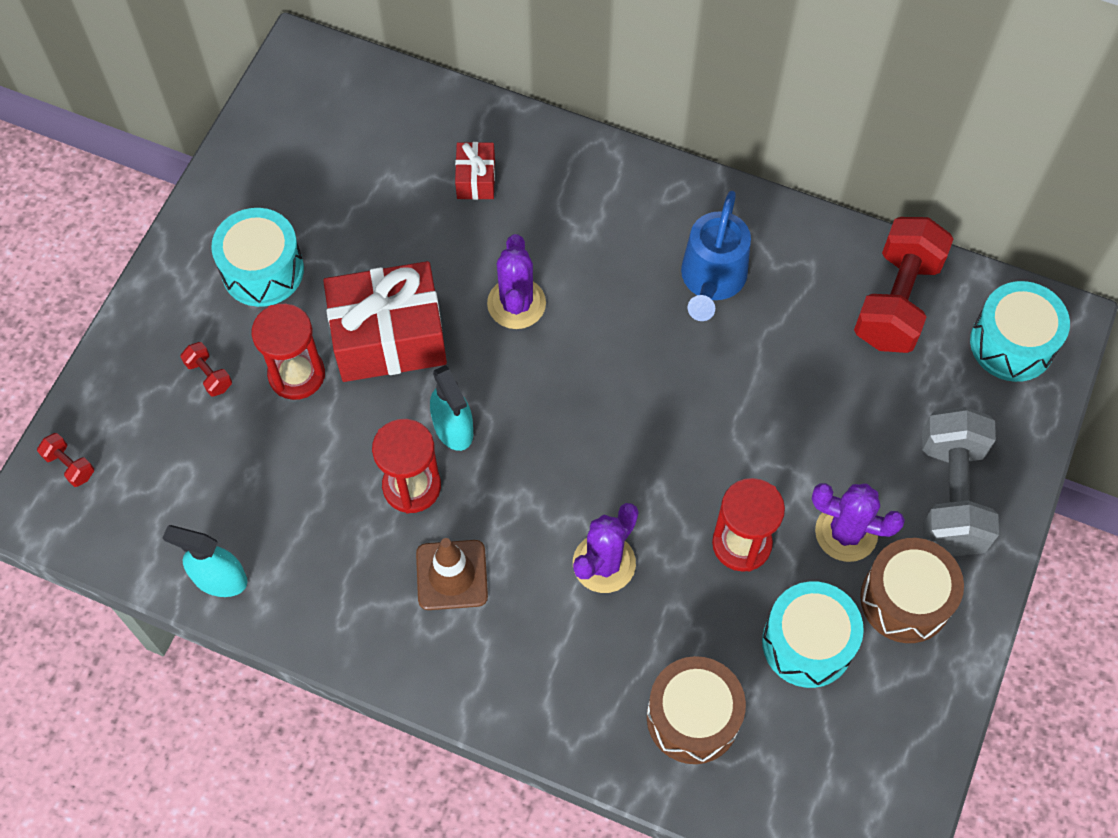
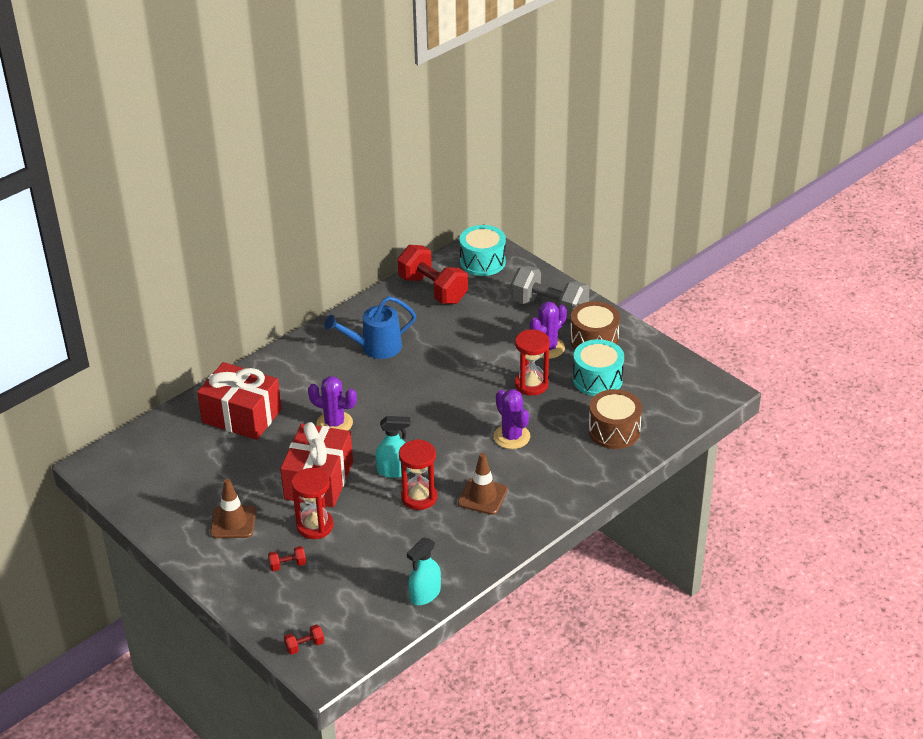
camera: 65 degrees left, 25 degrees down
turquoise drum [211,208,304,307] -> brown traffic cone [210,479,256,538]
red gift [455,142,495,200] -> red gift [197,362,282,440], size x2.12
blue watering can [681,191,751,321] -> blue watering can turned 120 degrees clockwise [324,296,416,359]

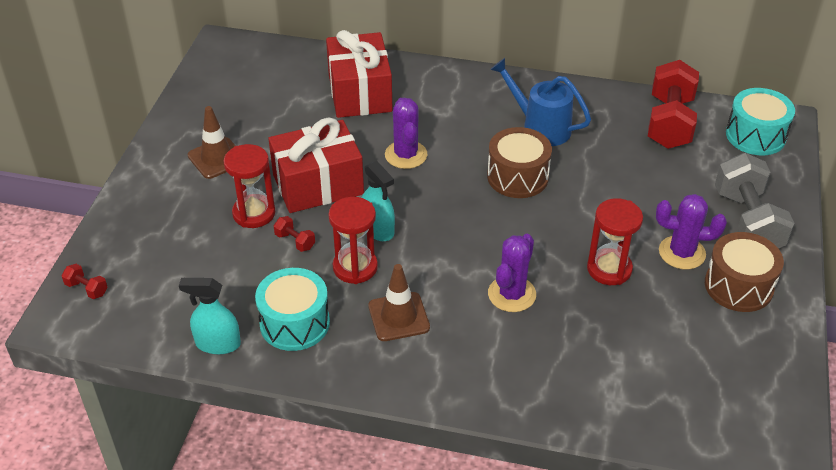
camera: 55 degrees right, 5 degrees up
red dumbbell [268,546,306,571] -> red dumbbell moved to [273,216,315,252]
turquoise drum [573,339,624,396] -> turquoise drum moved to [255,268,330,351]
brown drum [588,389,642,449] -> brown drum moved to [487,127,552,198]

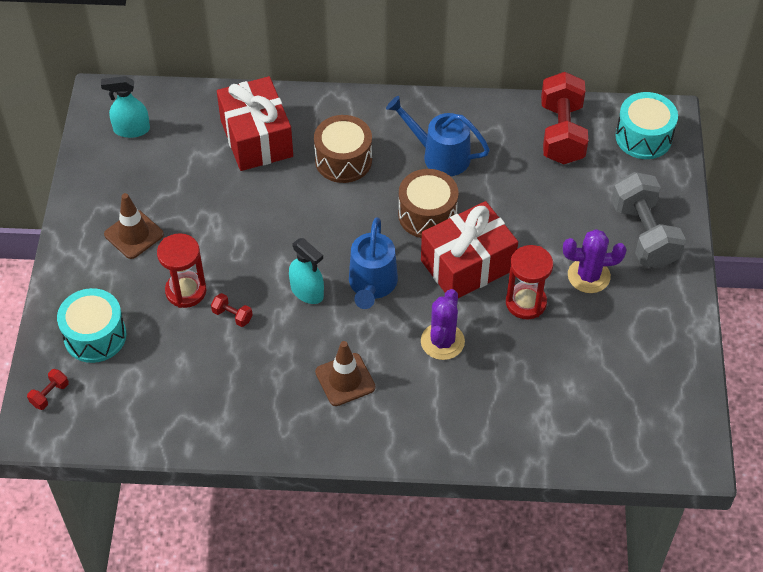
camera: 10 degrees left, 10 degrees up
red dumbbell [61,264,108,299] -> red dumbbell turned 75 degrees counterclockwise [27,369,69,410]
turquoise spray bottle [179,278,241,354] -> turquoise spray bottle moved to [101,76,150,138]
turquoise drum [255,268,330,351] -> turquoise drum moved to [57,288,126,363]
red gift [268,118,364,213] -> red gift moved to [421,201,518,298]
red hourglass [328,197,378,284] -> none
purple cactus [385,98,427,169] -> none
brown drum [705,232,784,312] -> brown drum moved to [314,115,372,183]
none -> blue watering can [349,218,398,309]

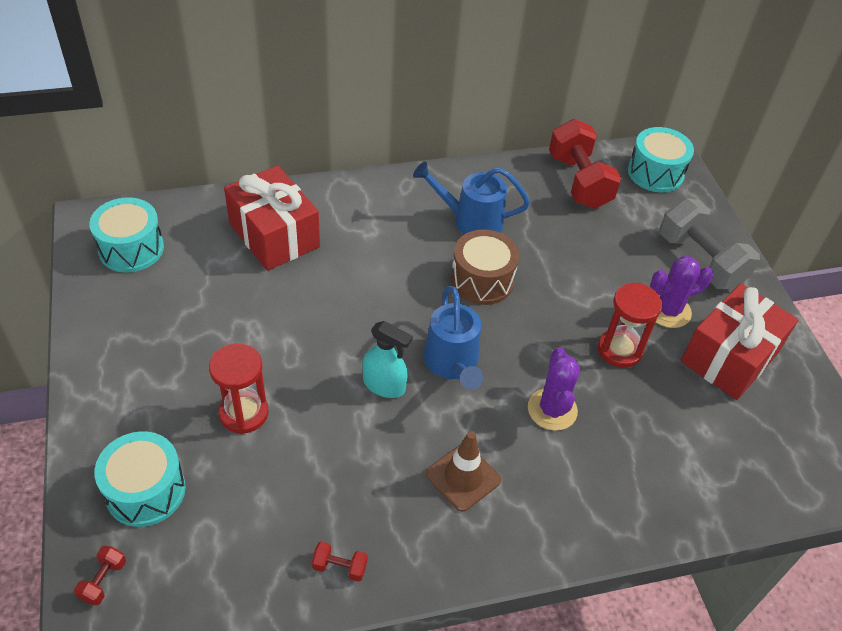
camera: 20 degrees left, 5 degrees down
turquoise spray bottle [101,76,150,138] -> turquoise drum [89,198,164,272]
brown traffic cone [104,193,164,259] -> none
red dumbbell [211,293,253,327] -> red dumbbell moved to [312,541,368,582]
brown drum [314,115,372,183] -> none
red gift [421,201,518,298] -> red gift moved to [681,283,798,400]

